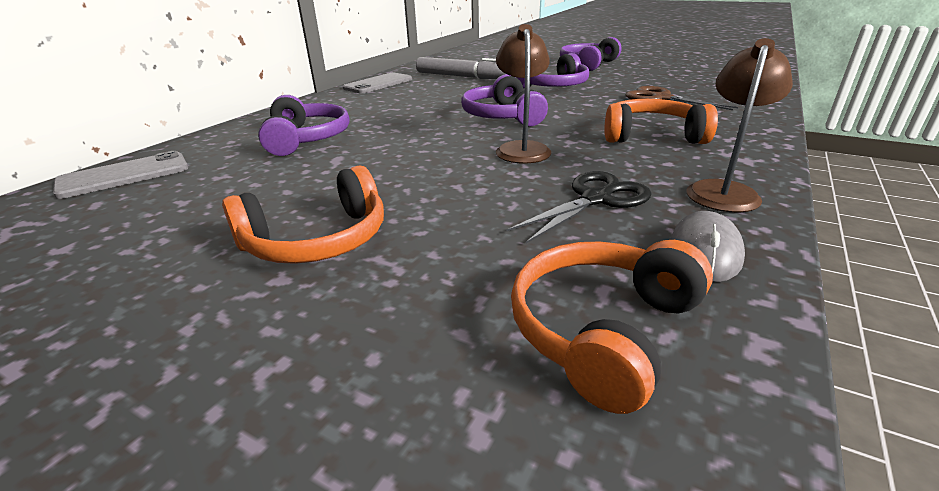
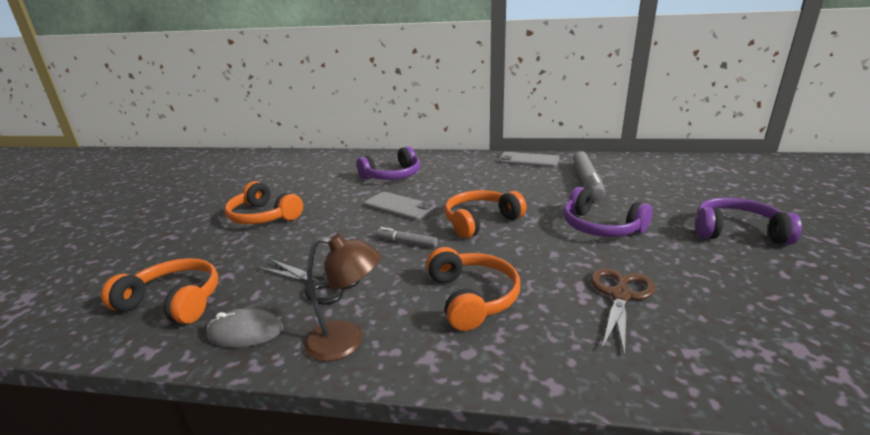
camera: 70 degrees right, 5 degrees down
grey phone [53,151,188,199] -> grey phone moved to [364,192,436,221]
purple headphones [461,74,548,126] -> orange headphones [445,190,526,238]
brown lamp [496,24,551,164] -> grey marker [376,227,438,248]

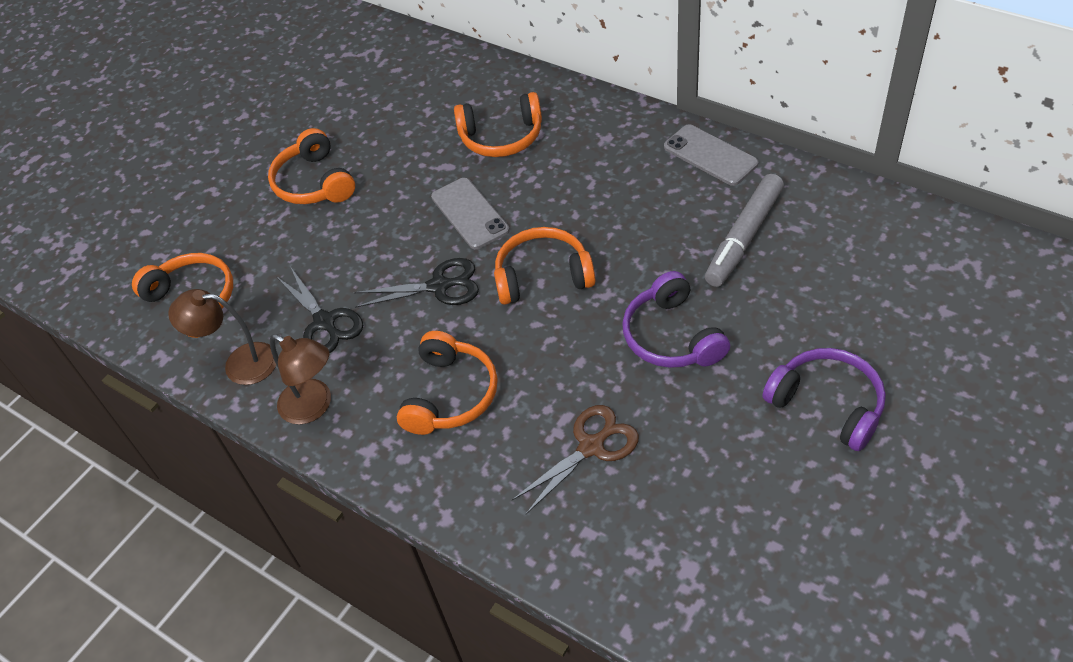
camera: 30 degrees right, 25 degrees up
grey mouse [207,308,283,348] -> brown lamp [168,289,276,385]
purple headphones [357,146,421,180] -> orange headphones [454,92,542,157]
grey marker [376,227,438,248] -> black scissors [354,258,479,308]

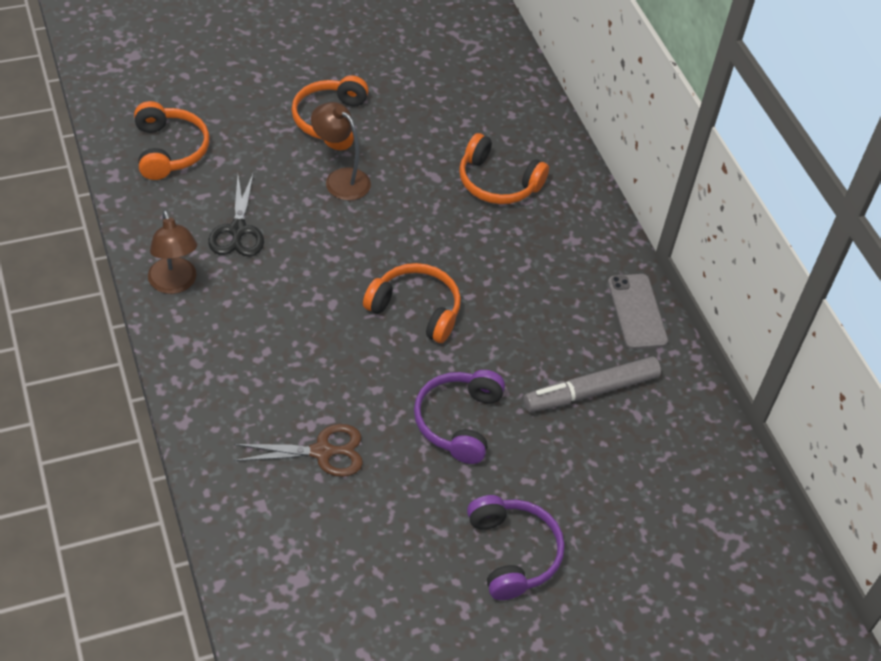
camera: 25 degrees right, 0 degrees up
brown lamp [168,289,276,385] -> brown lamp moved to [311,102,371,201]
black scissors [354,258,479,308] -> none
orange headphones [397,331,498,435] -> none
grey phone [431,178,510,249] -> none

